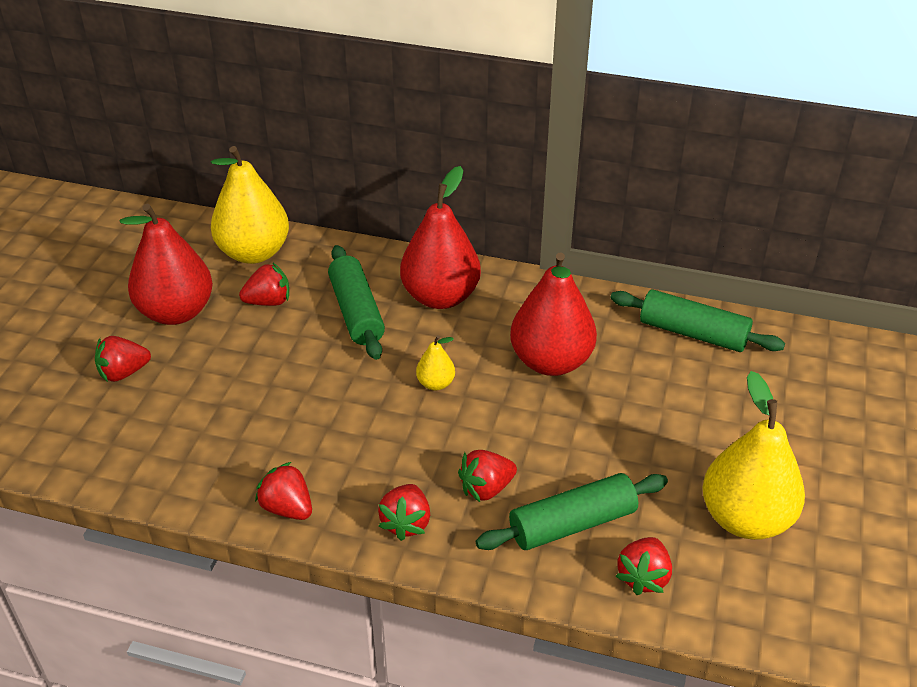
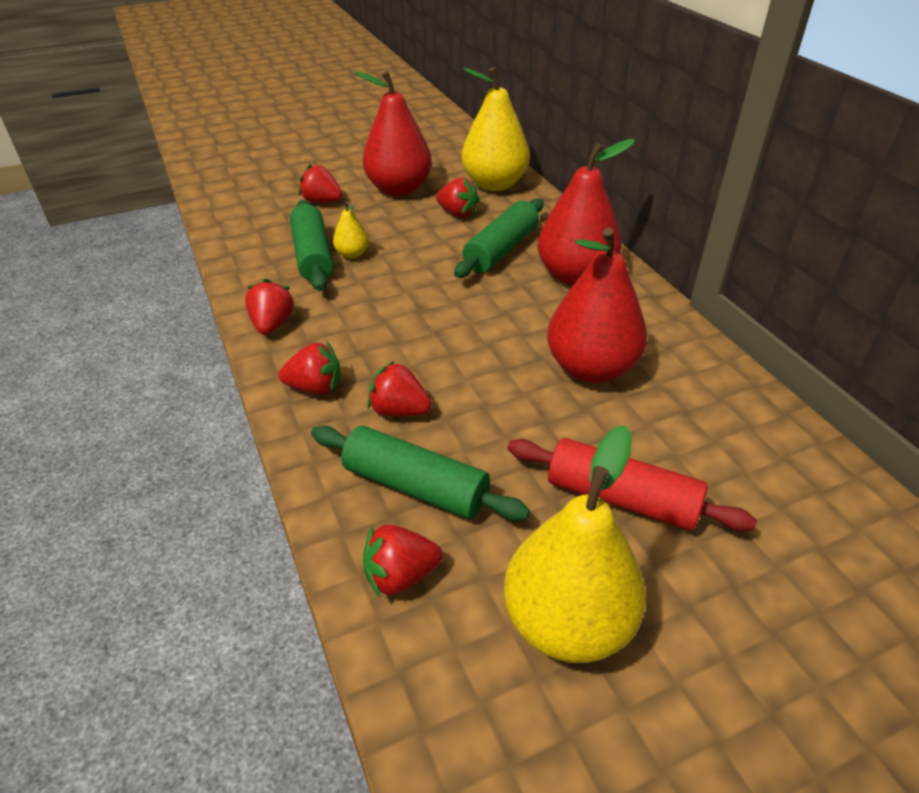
camera: 50 degrees right, 0 degrees up
red strawberry [378,484,430,541] -> red strawberry turned 150 degrees counterclockwise [279,342,341,395]
yellow pear [416,335,455,390] -> yellow pear moved to [333,201,369,259]
green rolling pin [610,289,785,352] -> green rolling pin moved to [290,200,334,291]
none -> red rolling pin [508,438,757,532]

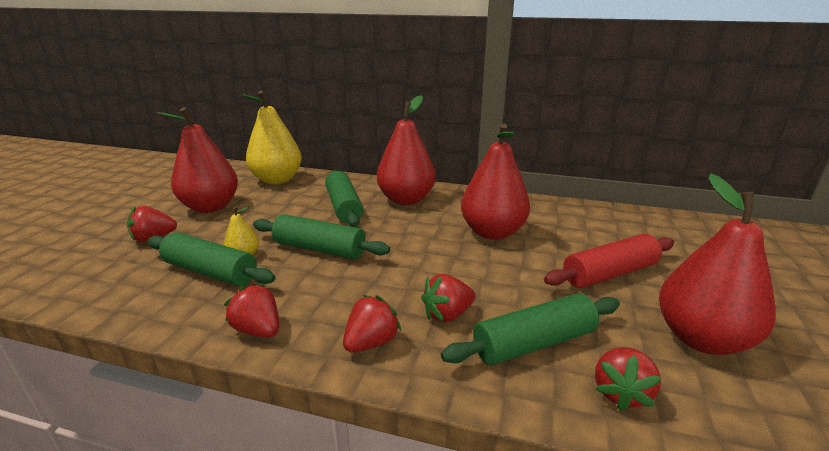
camera: 50 degrees left, 15 degrees down
red strawberry [436,177,480,217] -> none
yellow pear [504,425,646,663] -> red pear [659,174,776,355]
none -> green rolling pin [253,214,390,260]

